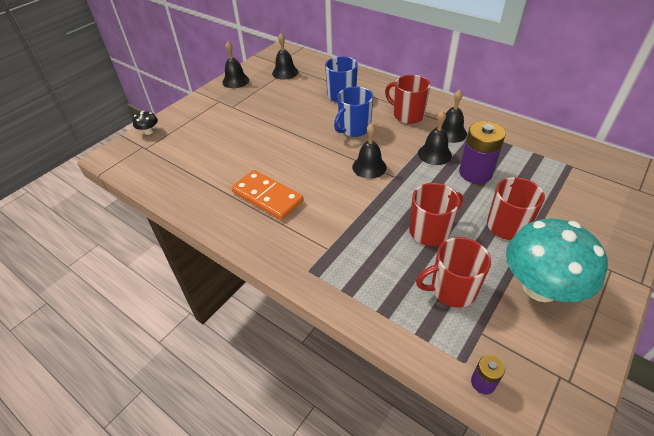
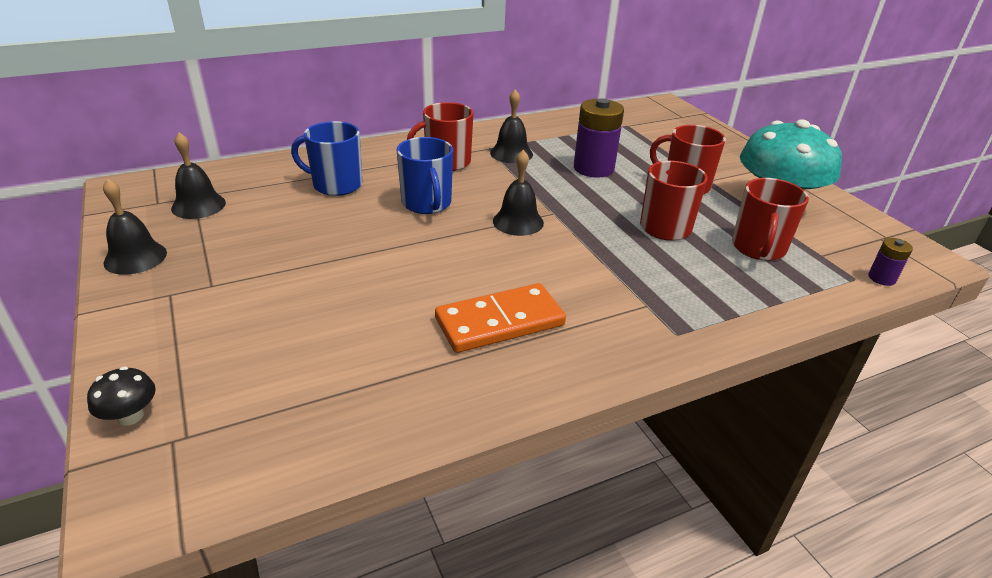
camera: 65 degrees left, 10 degrees down
black bell [418,110,452,165] -> none

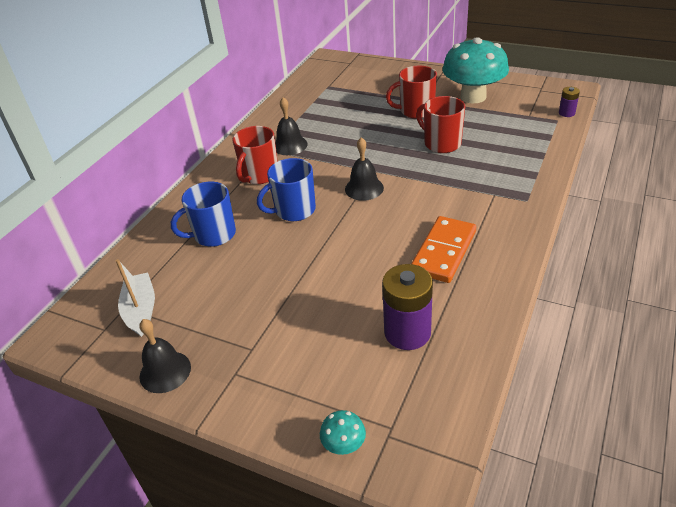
camera: 35 degrees left, 5 degrees up
black mushroom [87,366,156,426] -> turquoise mushroom [320,410,366,455]
black bell [171,132,226,219] -> white boat [116,259,155,337]
blue mug [397,137,453,214] -> blue mug turned 120 degrees clockwise [257,158,316,221]
purple battery [574,98,624,178] -> purple battery moved to [382,264,433,350]
red mug [732,178,809,261] -> none

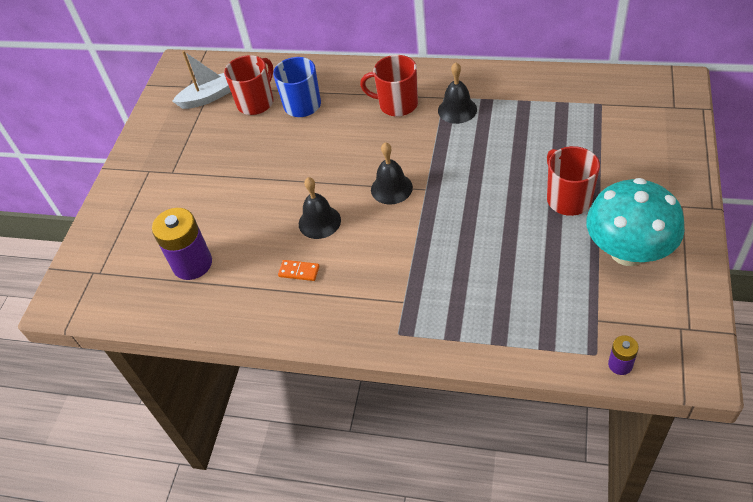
camera: 80 degrees right, 10 degrees up
black bell [139,319,191,393] -> black bell moved to [299,177,341,239]
blue mug [257,158,316,221] -> none
turquoise mushroom [320,410,366,455] -> none
orange domino [411,216,476,283] -> orange domino [278,260,320,281], size x0.45
red mug [416,96,465,153] -> red mug moved to [224,55,274,115]

